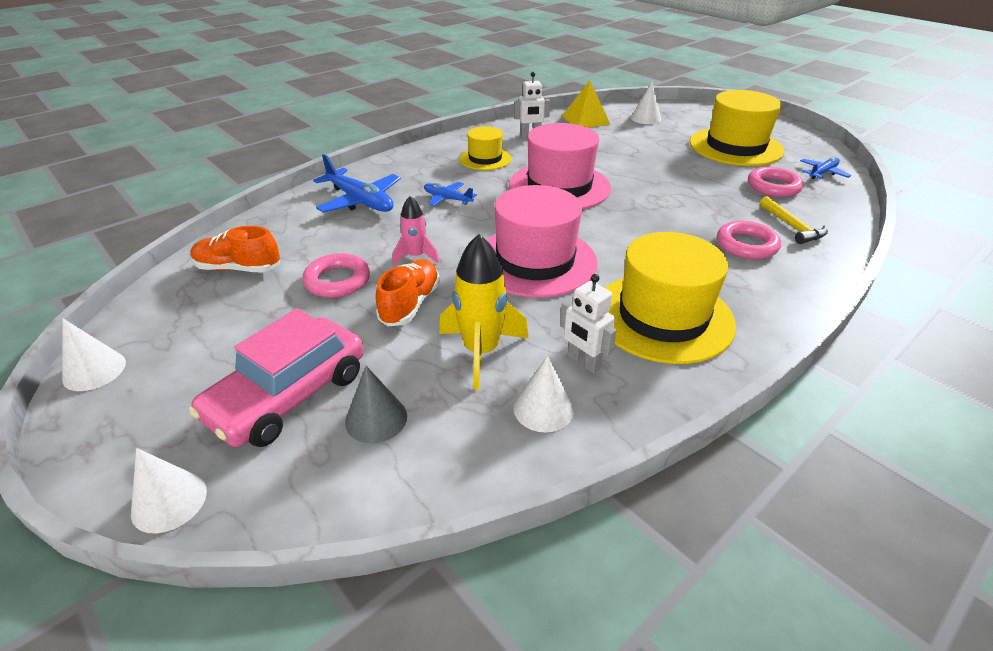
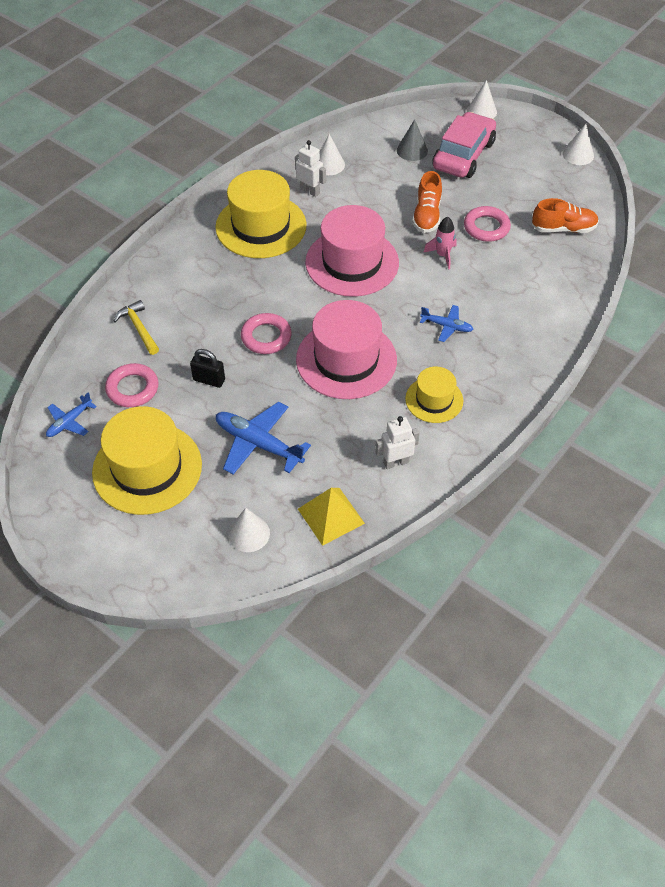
camera: 170 degrees right, 15 degrees up
blue plane [313,154,401,213] -> blue plane moved to [216,402,311,475]
yellow rocket [439,234,528,390] -> none
pink ring [717,221,781,259] -> pink ring moved to [241,313,292,354]
none -> black padlock [190,349,225,388]

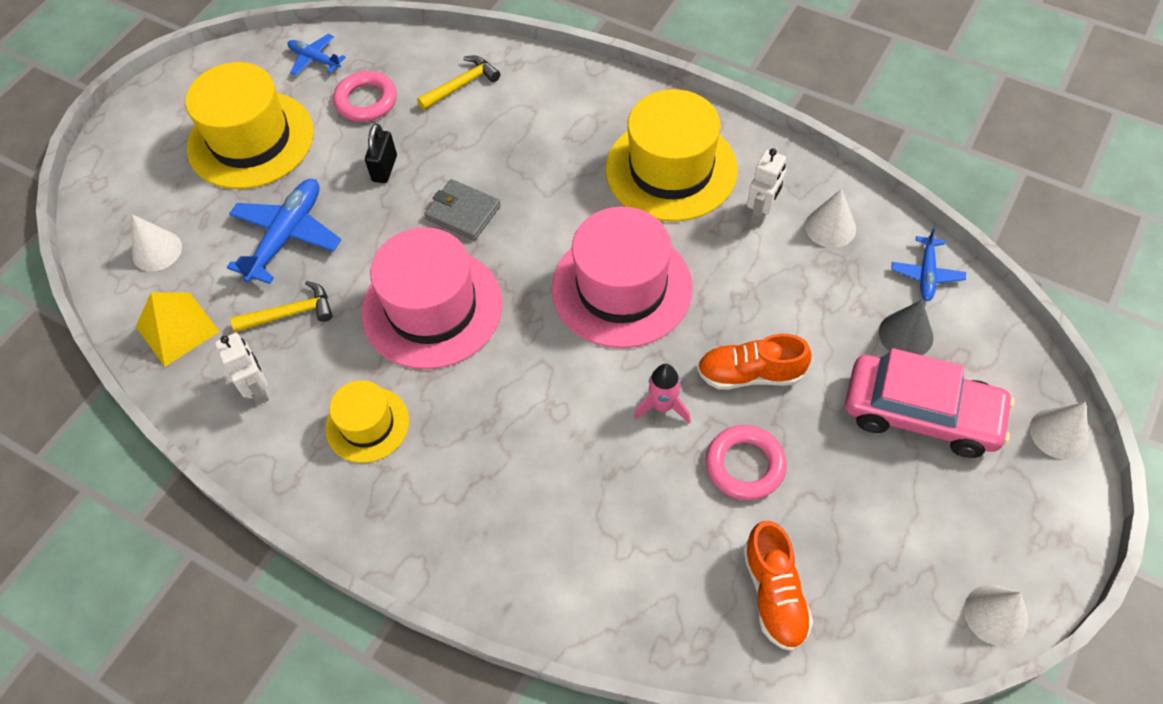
camera: 85 degrees right, 5 degrees up
pink ring [241,313,292,354] -> grey wallet [424,179,501,241]
blue plane [420,305,474,342] -> blue plane moved to [891,227,966,301]
none -> yellow hammer [230,281,332,332]

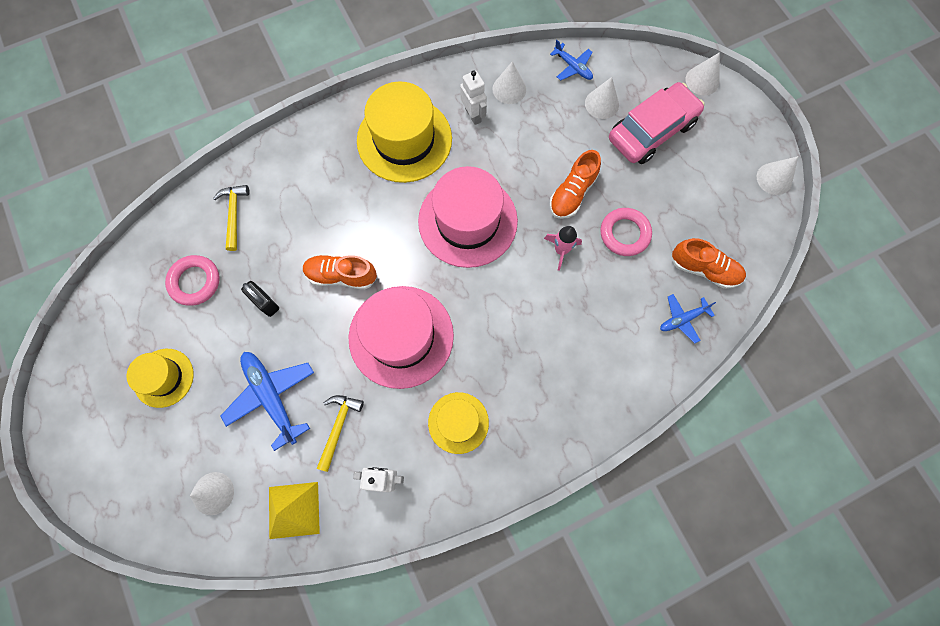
camera: 60 degrees left, 15 degrees up
yellow hat [185,62,314,189] -> yellow hat [127,349,194,408], size x0.56
blue plane [287,34,346,75] -> blue plane moved to [660,294,716,344]
grey wallet [424,179,501,241] -> orange shoe [302,255,377,289]
grey cone [879,300,934,355] -> white cone [585,77,619,119]

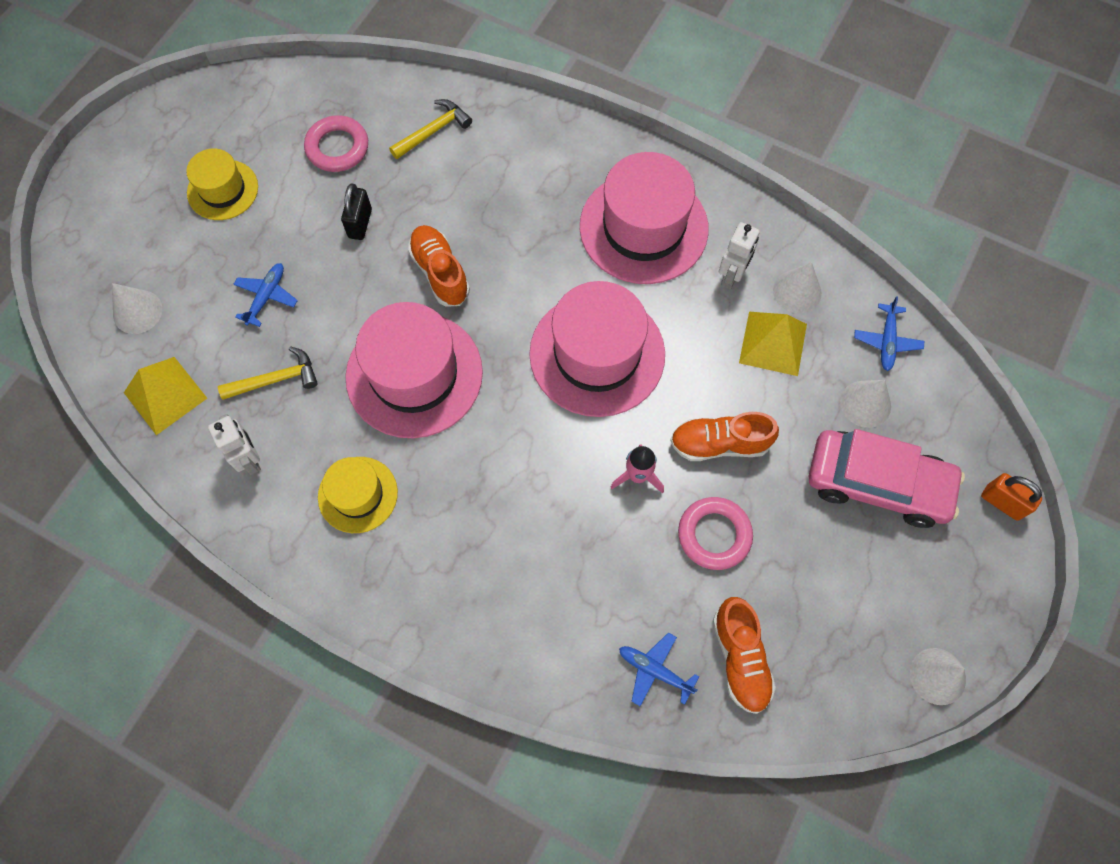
camera: 55 degrees right, 5 degrees down
blue plane [220,352,314,451] -> blue plane [233,263,298,327], size x0.56
yellow hat [357,81,452,183] -> pink hat [580,152,709,284]
white cone [686,52,720,95] -> orange padlock [981,473,1042,521]
none -> yellow pyramid [739,312,807,376]

